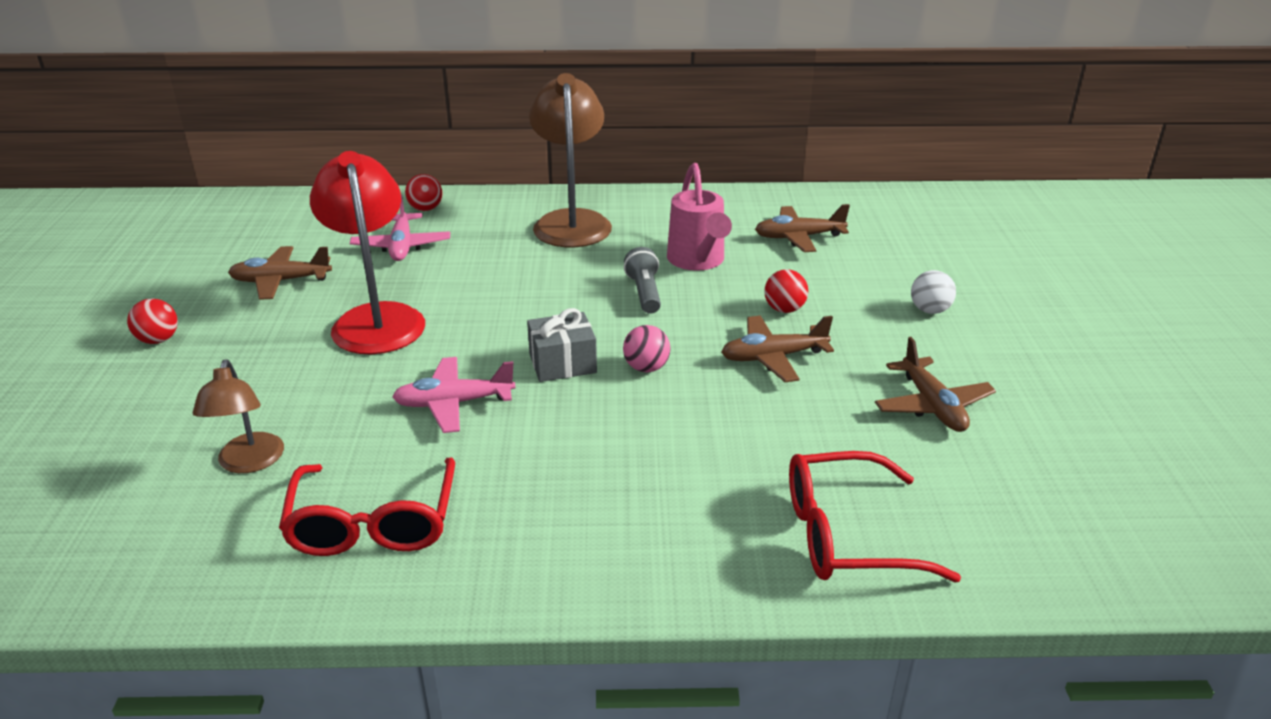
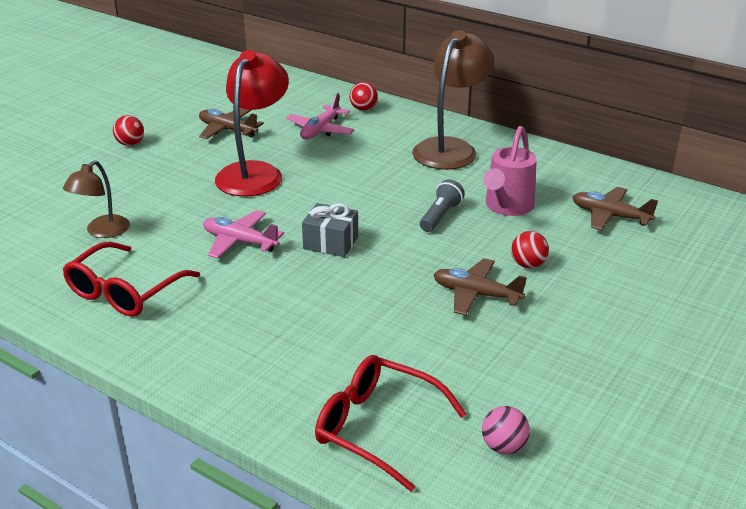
camera: 35 degrees right, 0 degrees up
pink ball [623,325,670,372] -> pink ball moved to [482,406,530,454]
brown plane [875,337,996,432] -> none
white ball [911,270,956,314] -> none

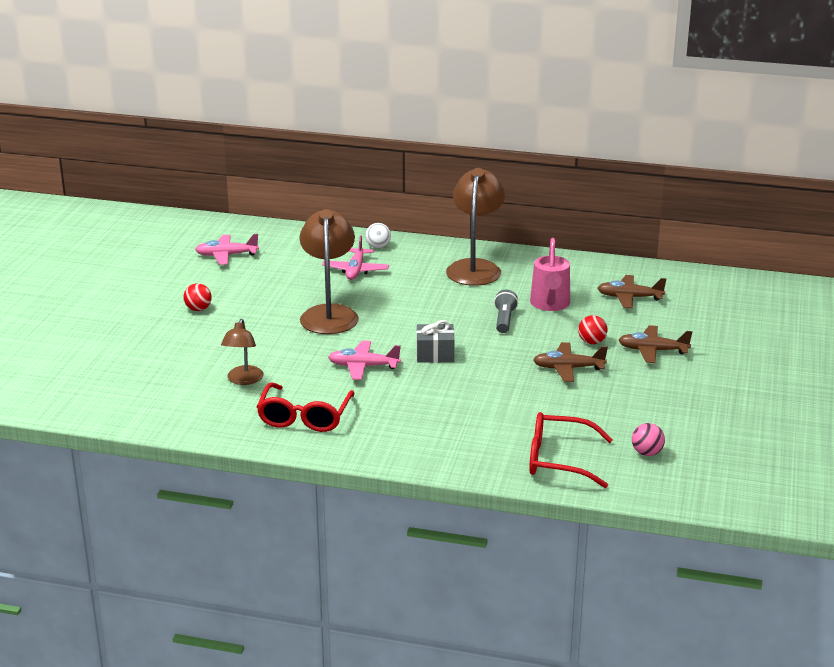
camera: 20 degrees left, 5 degrees down
brown plane [199,108,264,139] -> brown plane moved to [619,325,692,363]
red lamp [215,50,289,197] -> brown lamp [299,209,359,334]
red ball [349,82,378,111] -> white ball [365,223,391,249]
none -> pink plane [195,234,259,265]

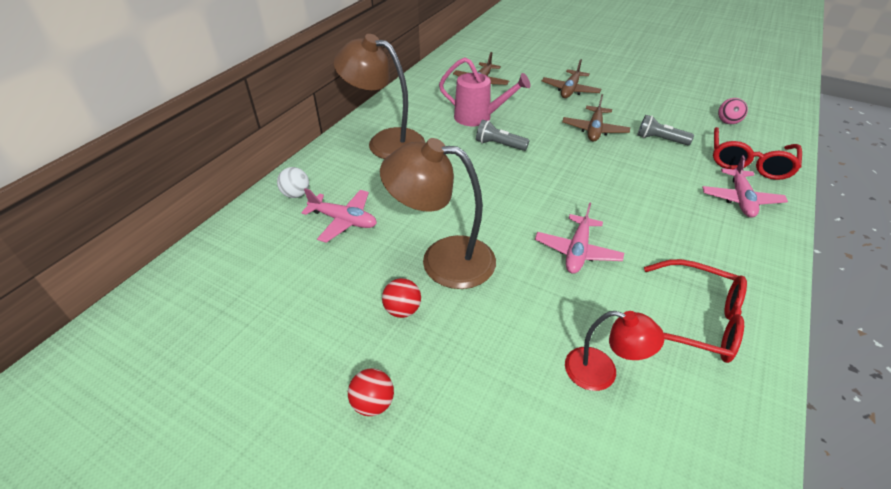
camera: 75 degrees left, 15 degrees up
pink plane [195,234,259,265] -> pink plane moved to [702,155,788,217]
brown lamp [221,319,264,385] -> red lamp [565,311,665,391]
grey gift [417,320,454,363] -> none
red ball [578,315,607,344] -> red ball moved to [382,278,421,318]
none -> grey flashlight [637,115,694,145]

